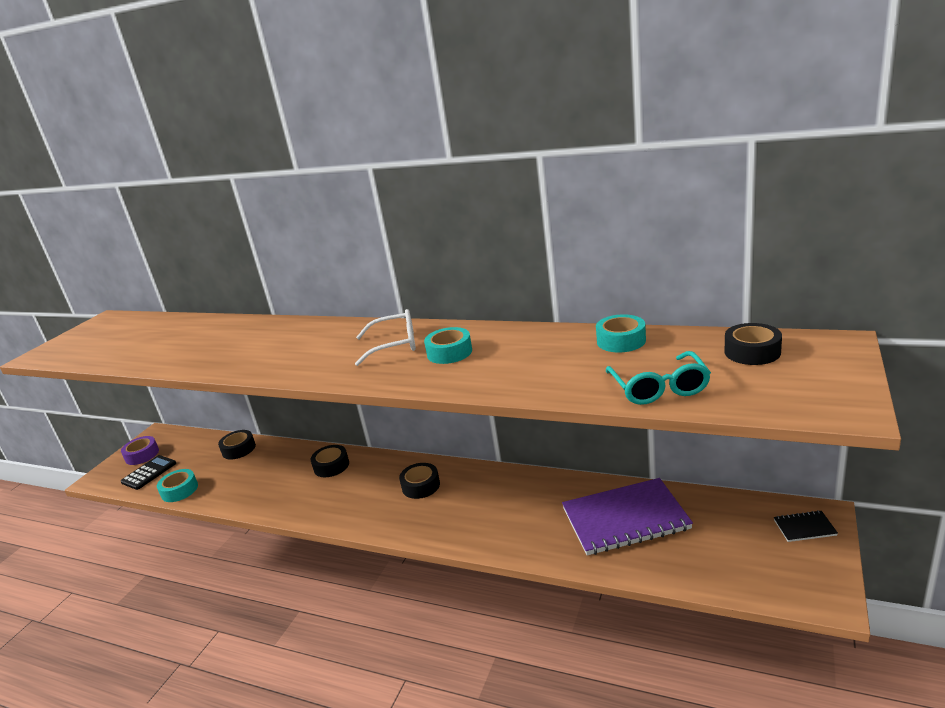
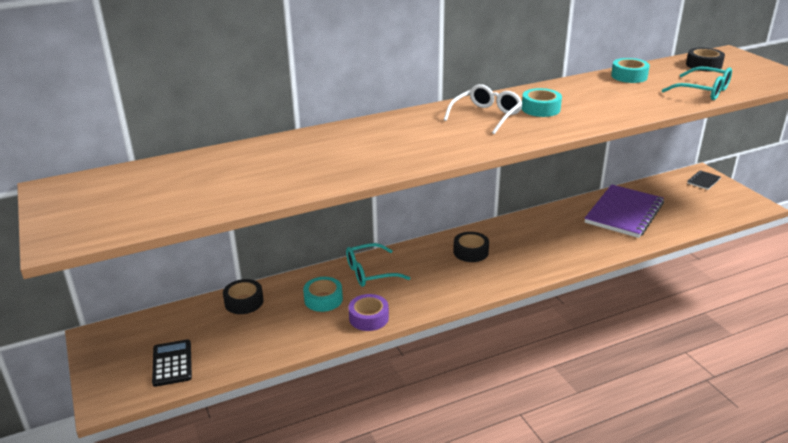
camera: 50 degrees left, 5 degrees up
purple tape [121,436,159,465] -> purple tape moved to [348,294,389,331]
turquoise tape [157,469,198,502] -> turquoise tape moved to [303,277,343,312]
black tape [310,445,349,477] -> turquoise glasses [346,243,410,287]

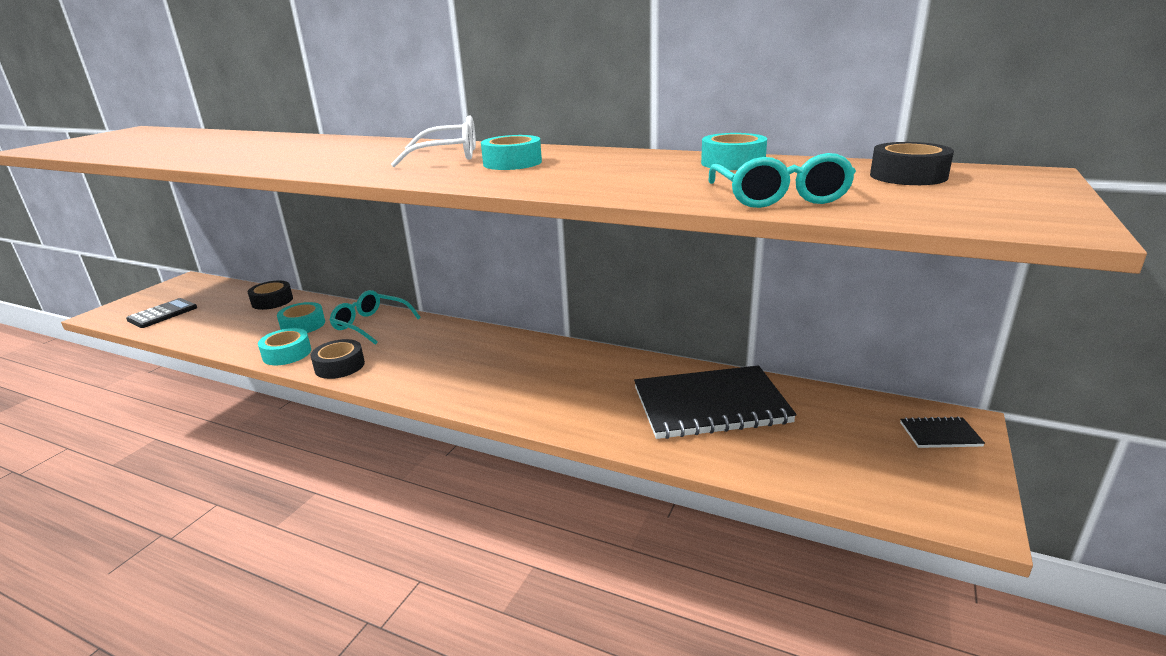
camera: 50 degrees right, 5 degrees down
purple tape [348,294,389,331] -> turquoise tape [258,328,311,365]
black tape [453,232,489,262] -> black tape moved to [311,339,365,379]
purple notebook [585,184,664,238] -> black notebook [634,365,796,439]

